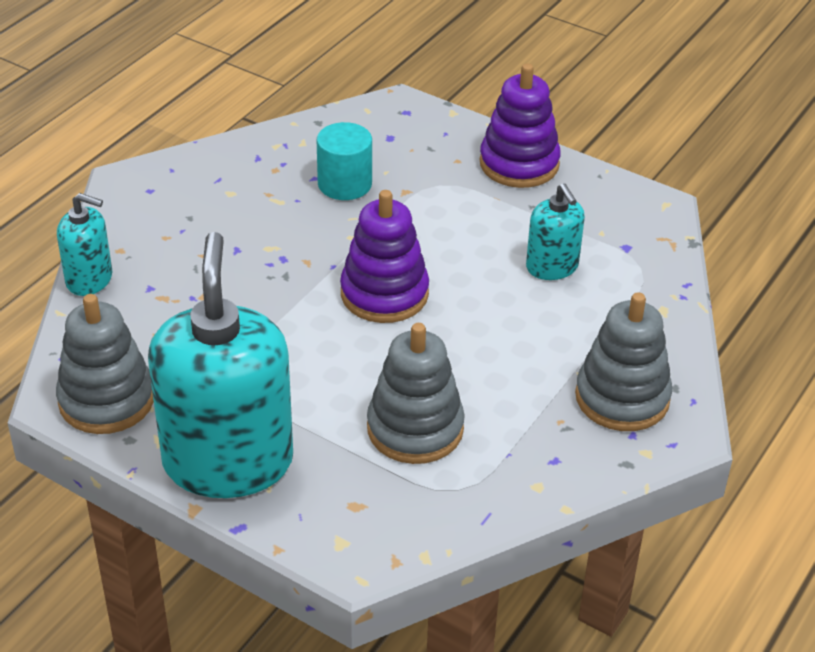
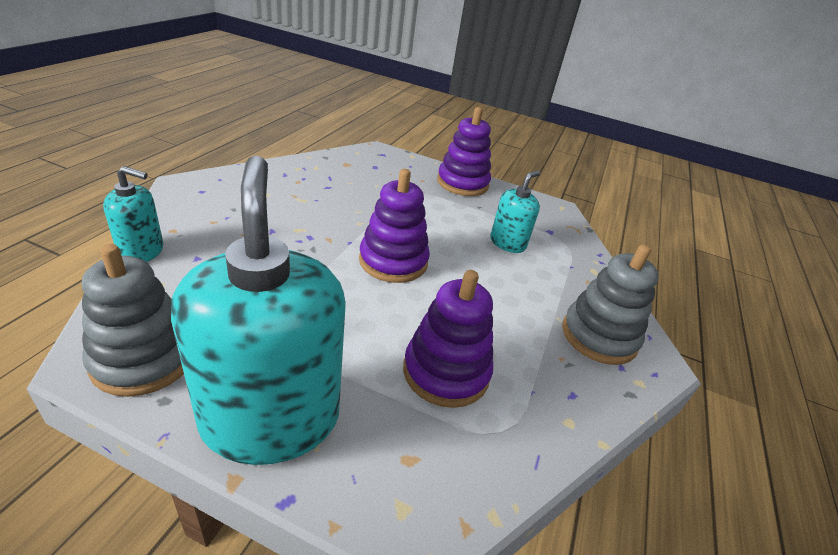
camera: 15 degrees left, 5 degrees down
turquoise cylinder [317,122,372,200] -> none
grey stacking toy [367,323,465,464] -> purple stacking toy [403,270,493,408]
turquoise soap dispenser [526,183,585,280] -> turquoise soap dispenser turned 105 degrees counterclockwise [490,171,540,253]

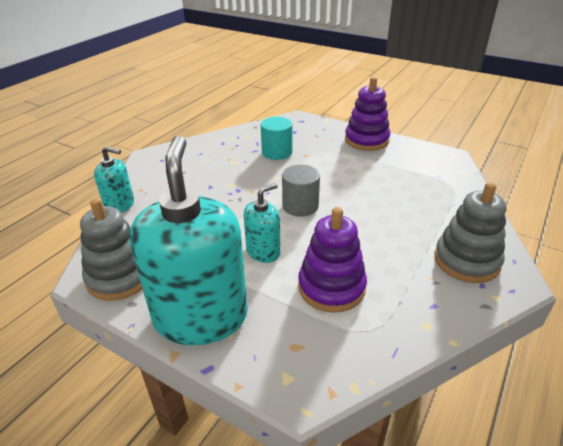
camera: 15 degrees right, 0 degrees up
purple stacking toy [359,169,430,283] -> grey cylinder [282,165,320,217]
turquoise soap dispenser [490,171,540,253] -> turquoise soap dispenser moved to [244,183,281,263]
none -> turquoise cylinder [261,117,292,160]

